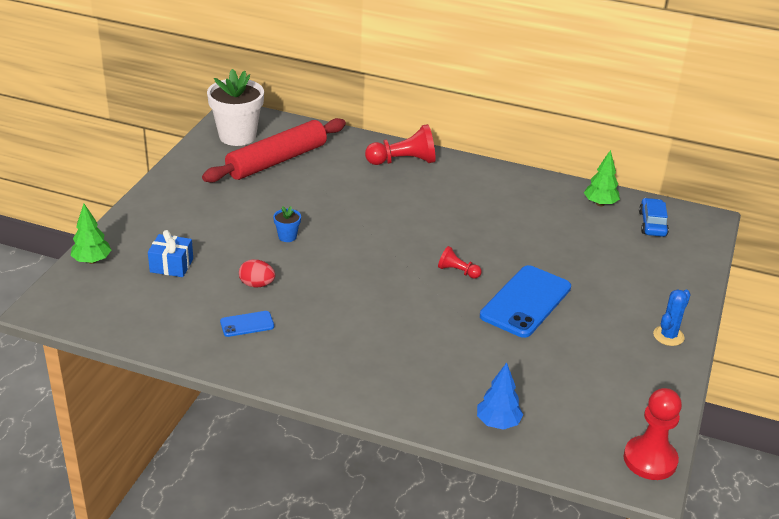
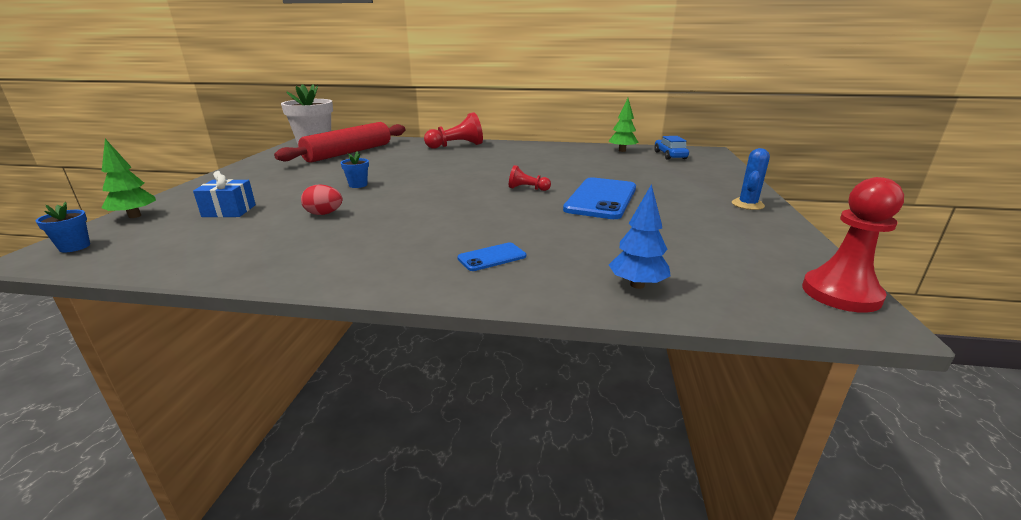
camera: 10 degrees left, 10 degrees down
blue phone [220,311,274,337] -> blue phone moved to [457,243,526,271]
none -> blue flower pot [36,202,90,252]

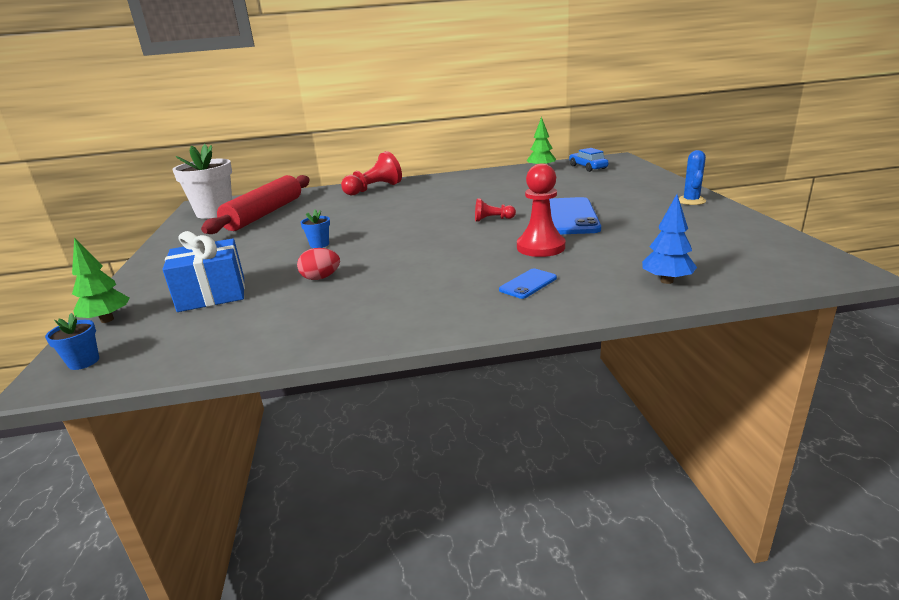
camera: 15 degrees left, 0 degrees up
blue gift [193,171,256,217] -> blue gift [162,231,245,312], size x1.51
red pawn [802,177,904,313] -> red pawn moved to [517,163,565,257]

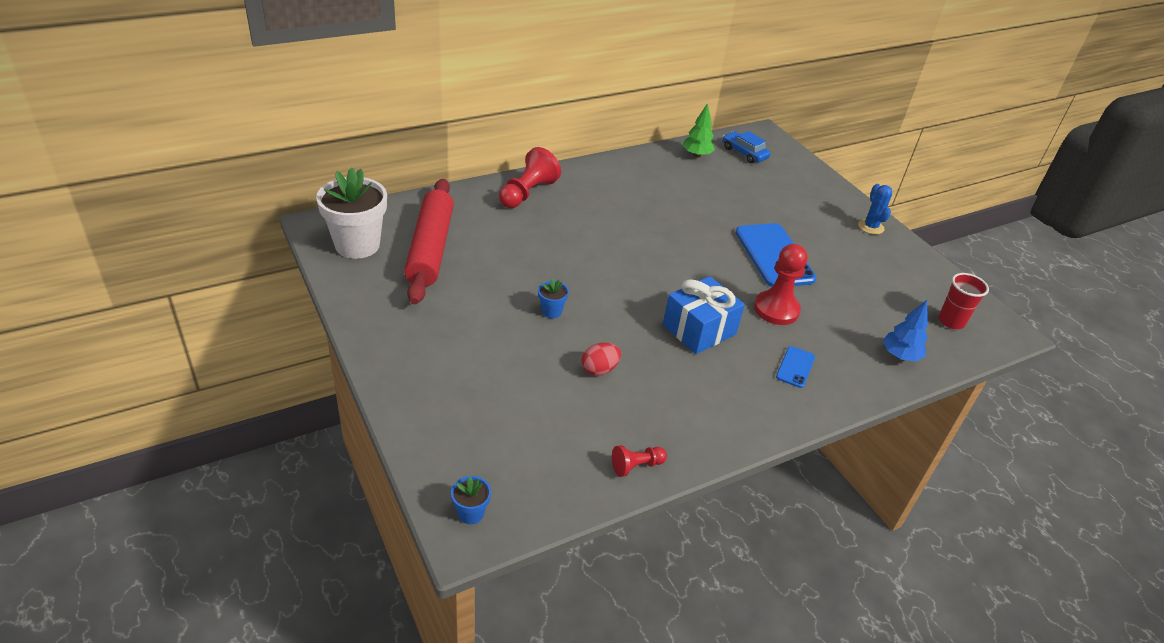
camera: 25 degrees left, 15 degrees up
green tree [72,237,130,323] -> none
blue gift [162,231,245,312] -> blue gift moved to [663,276,745,354]
red pawn [475,198,516,222] -> red pawn moved to [612,445,667,477]
none -> red cup [939,273,989,329]

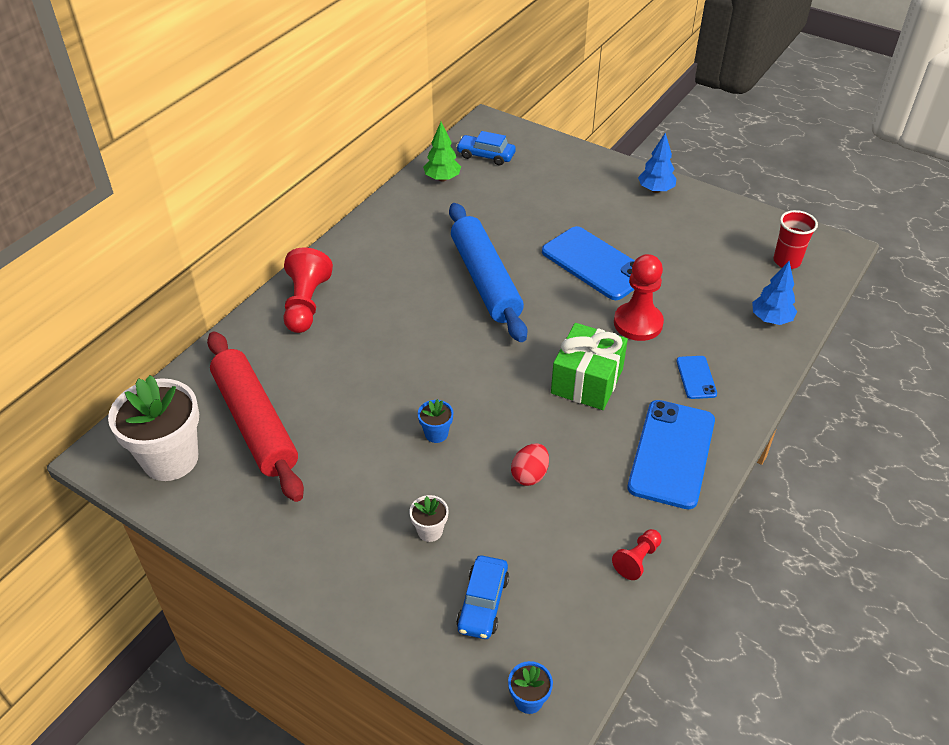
camera: 25 degrees left, 5 degrees up
blue gift [663,276,745,354] -> green gift [551,323,628,410]
blue cactus [858,184,892,235] -> blue tree [638,133,676,193]
none -> white flower pot [409,495,449,542]
none -> blue rolling pin [449,203,527,342]
none -> blue car [456,555,509,639]
none -> blue phone [628,400,715,509]

